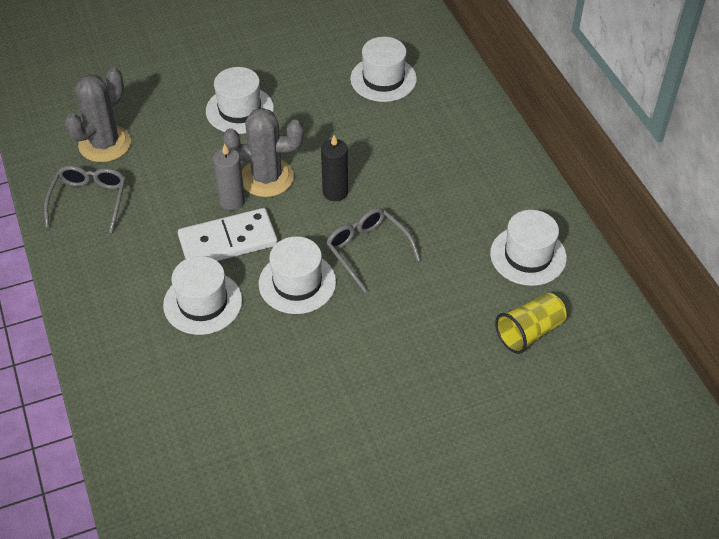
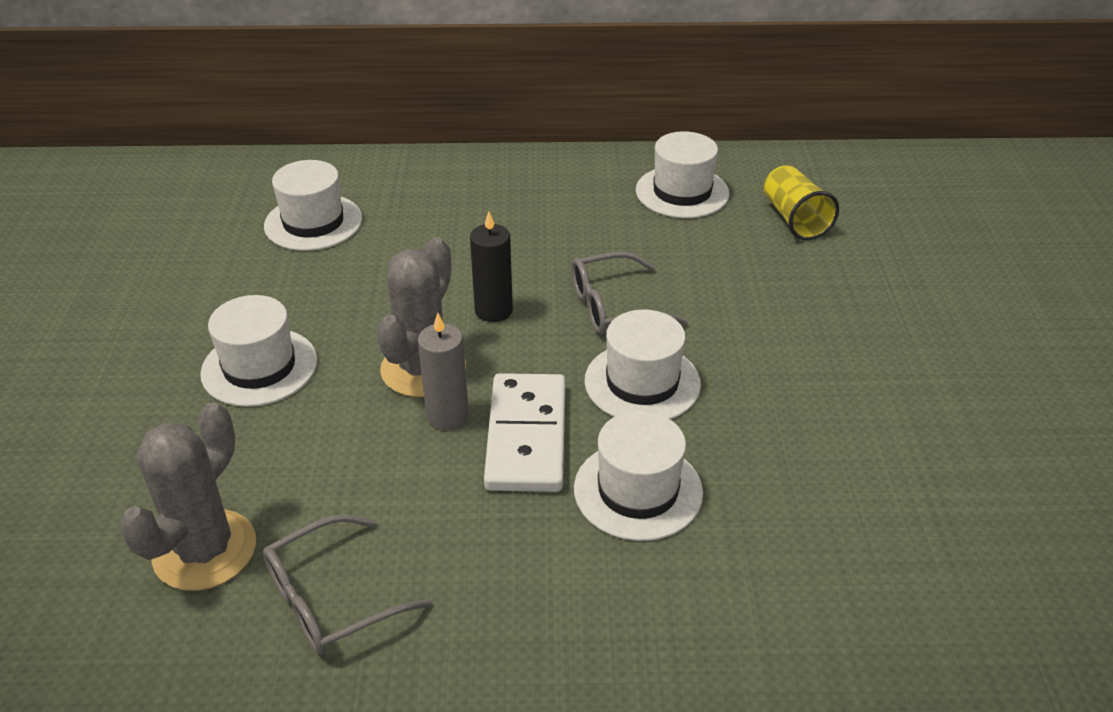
camera: 70 degrees left, 10 degrees down
grey glasses [44,165,126,233] -> grey glasses turned 60 degrees counterclockwise [263,514,432,655]
grey cactus [64,67,131,162] -> grey cactus turned 60 degrees clockwise [119,402,256,591]

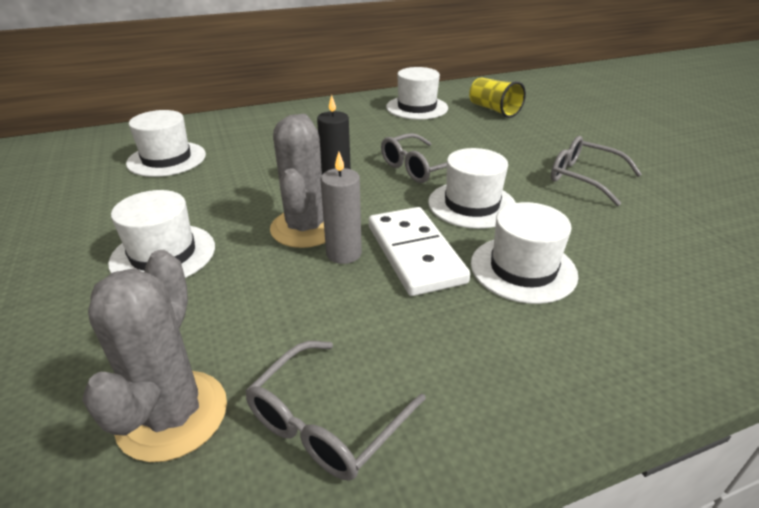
camera: 20 degrees left, 5 degrees down
none -> grey glasses [551,136,642,206]

